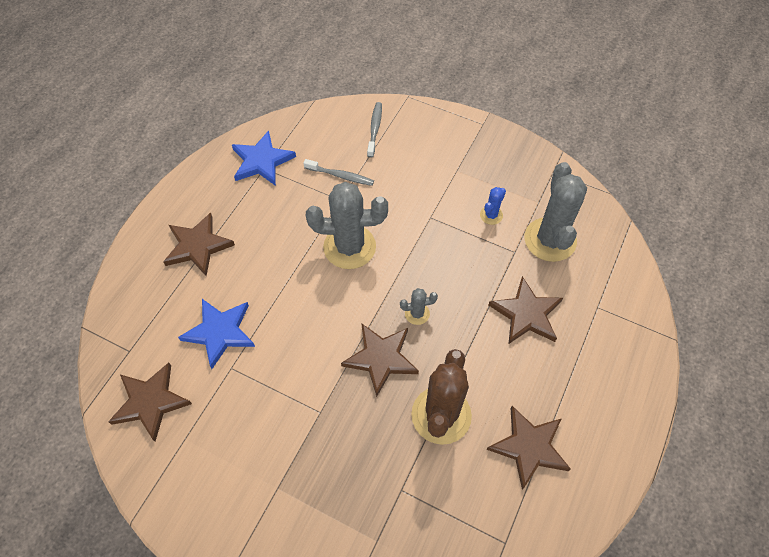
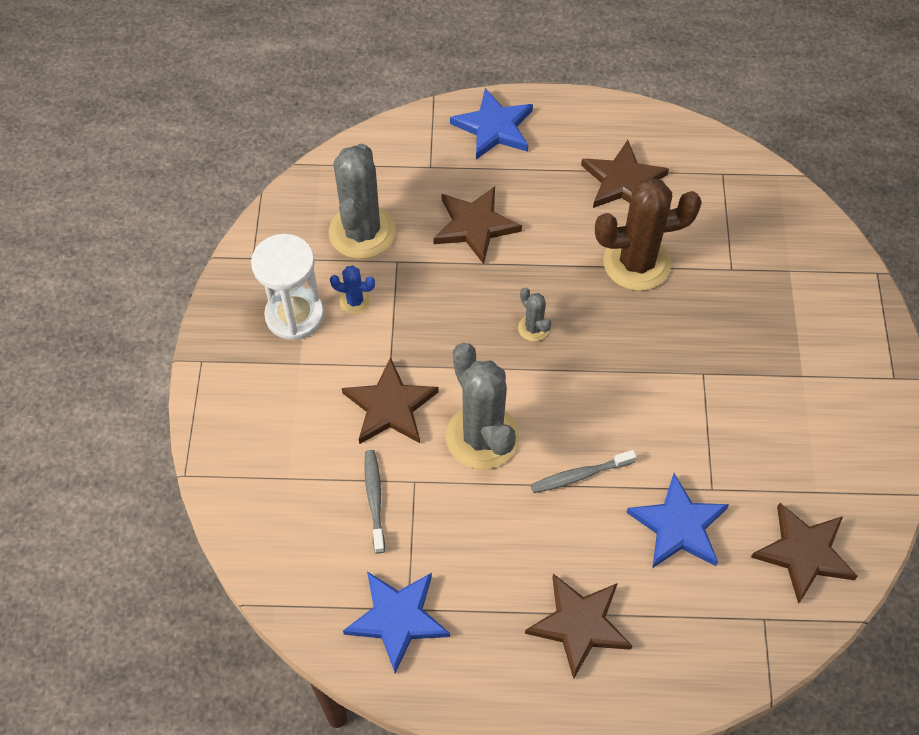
camera: 115 degrees left, 0 degrees up
brown star [341,324,419,397] -> brown star moved to [342,357,439,444]
grey toothbrush [367,102,382,158] -> grey toothbrush moved to [531,450,637,493]
grey cactus [524,162,587,262] -> grey cactus turned 60 degrees counterclockwise [329,144,395,259]
none -> white hourglass [251,234,324,340]
none -> blue star [450,88,533,160]

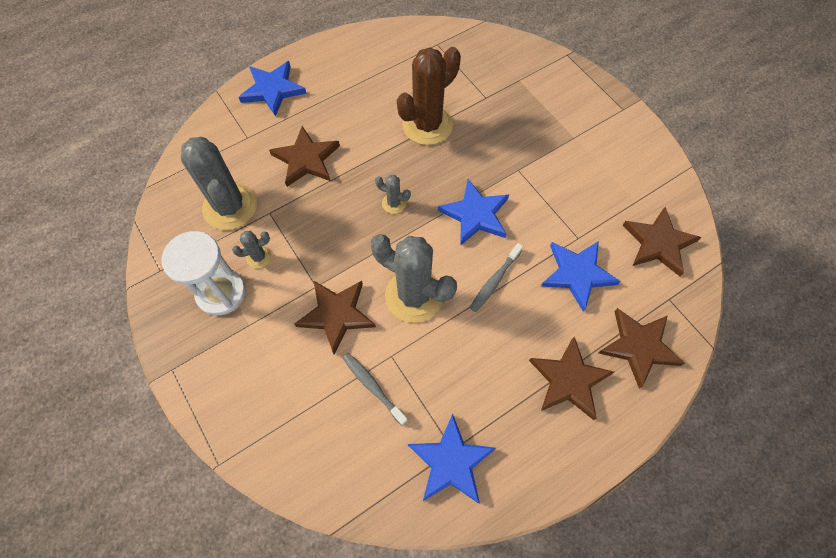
camera: 35 degrees left, 5 degrees up
blue cactus [330,266,375,314] -> grey cactus [232,231,272,268]
brown star [581,140,669,208] -> brown star moved to [599,308,685,389]
none -> blue star [438,179,509,246]

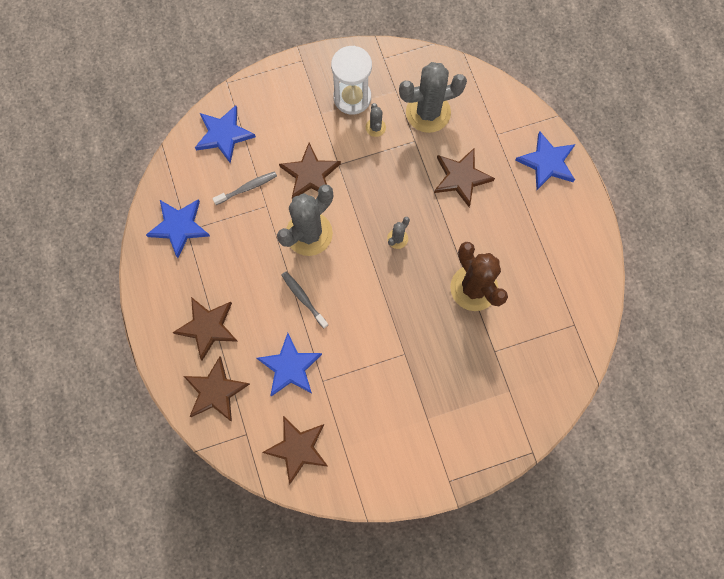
camera: 105 degrees right, 10 degrees up
blue star [438,179,509,246] -> blue star moved to [195,105,256,163]

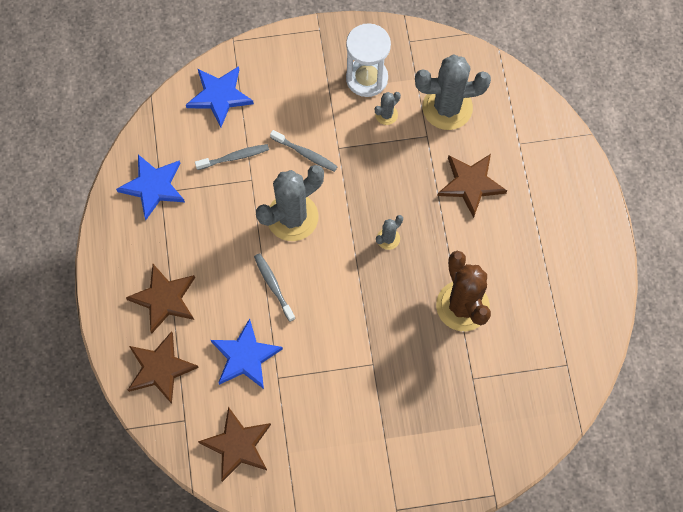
camera: 10 degrees right, 5 degrees down
brown star [279,143,341,199] -> grey toothbrush [270,130,338,172]
grey cactus [366,103,386,137] -> grey cactus turned 45 degrees clockwise [375,92,401,125]
blue star [515,131,575,190] -> none

